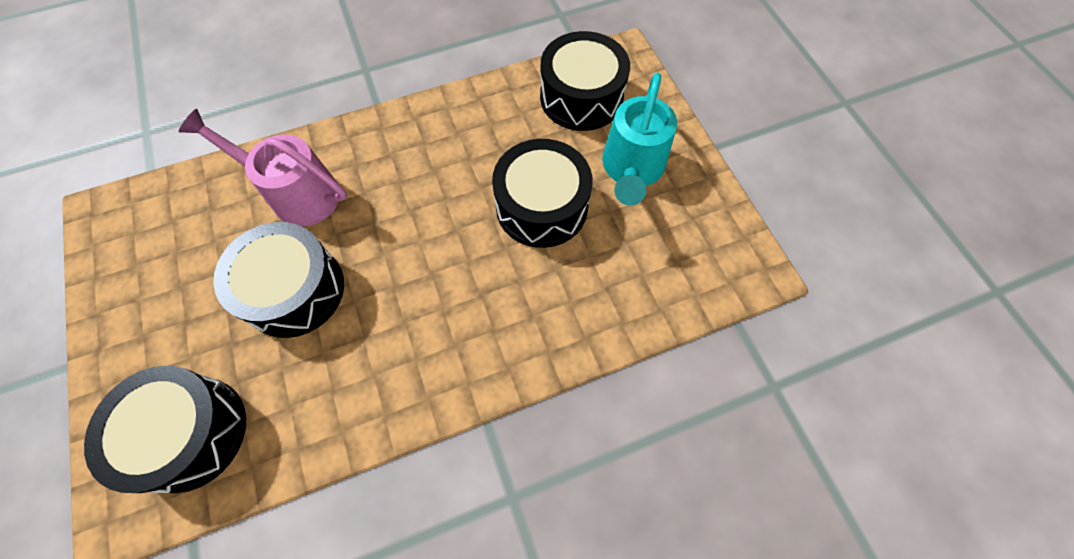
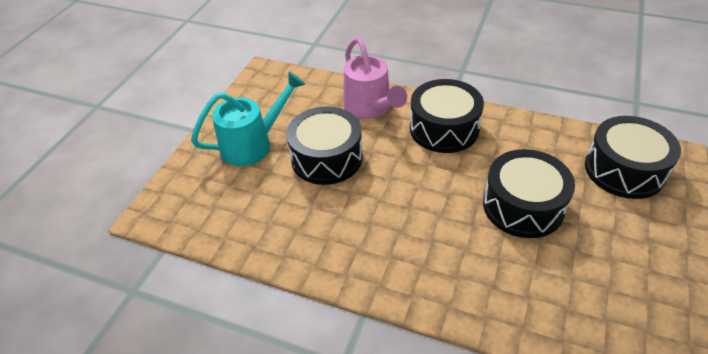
camera: 135 degrees left, 20 degrees down
pink watering can [178,109,347,227] -> pink watering can moved to [343,37,407,119]
black drum [540,31,630,131] -> black drum moved to [410,79,484,153]

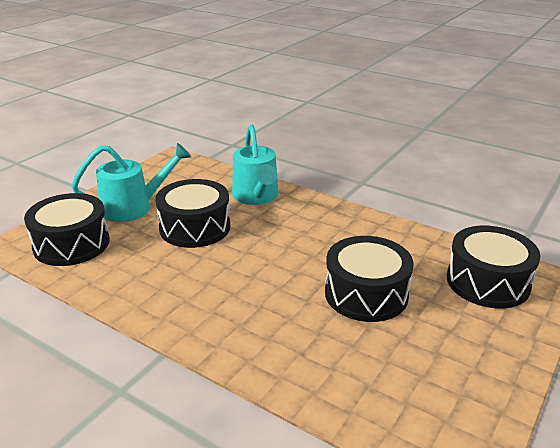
camera: 10 degrees right, 15 degrees down
pink watering can [343,37,407,119] -> turquoise watering can [232,125,278,205]
black drum [410,79,484,153] -> black drum moved to [24,193,110,266]

